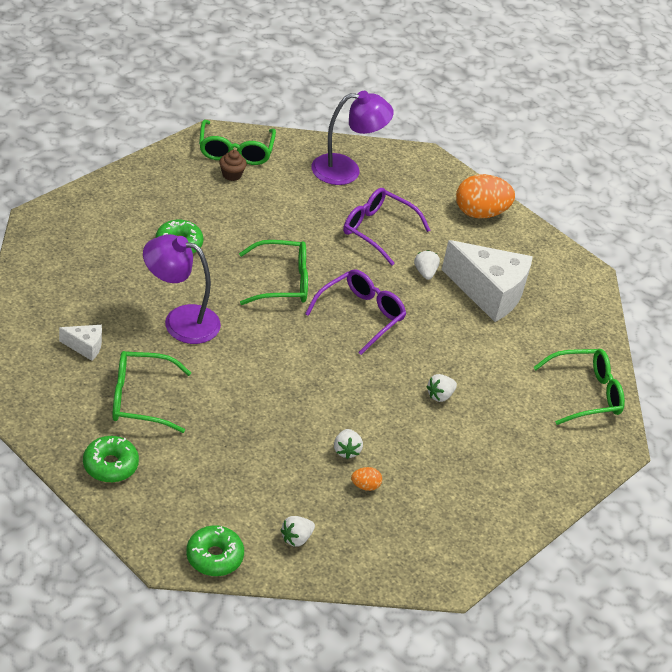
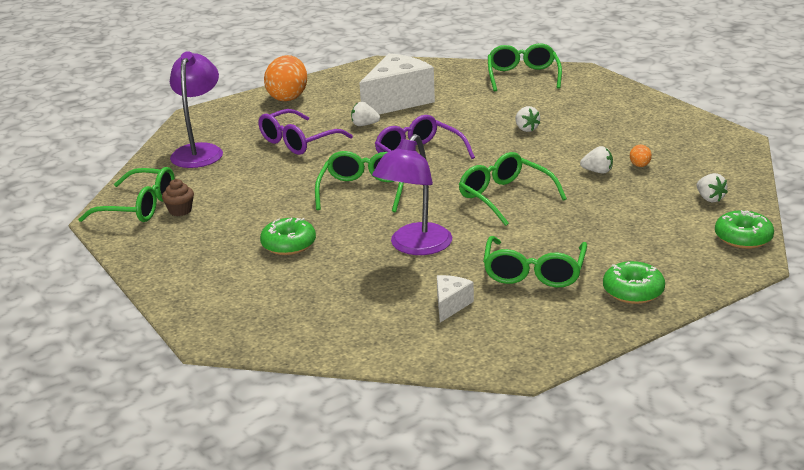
camera: 70 degrees left, 15 degrees down
none -> green glasses [459,152,567,226]

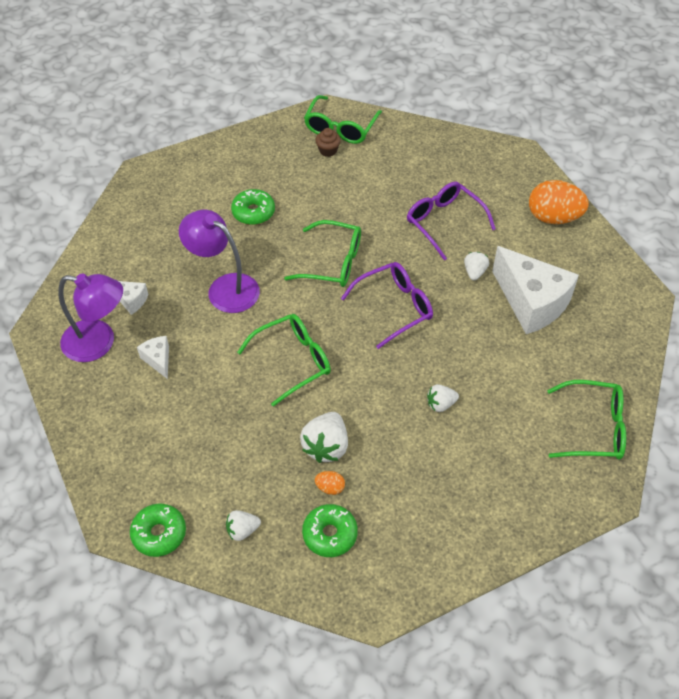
camera: 95 degrees right, 25 degrees up
purple lamp [170,51,223,168] -> purple lamp moved to [59,273,123,362]
green glasses [483,236,587,288] -> white cheese [137,336,169,379]
white strawberry [580,146,613,174] -> white strawberry [300,412,348,463], size x1.69
green donut [603,261,665,304] -> green donut moved to [302,504,358,557]

